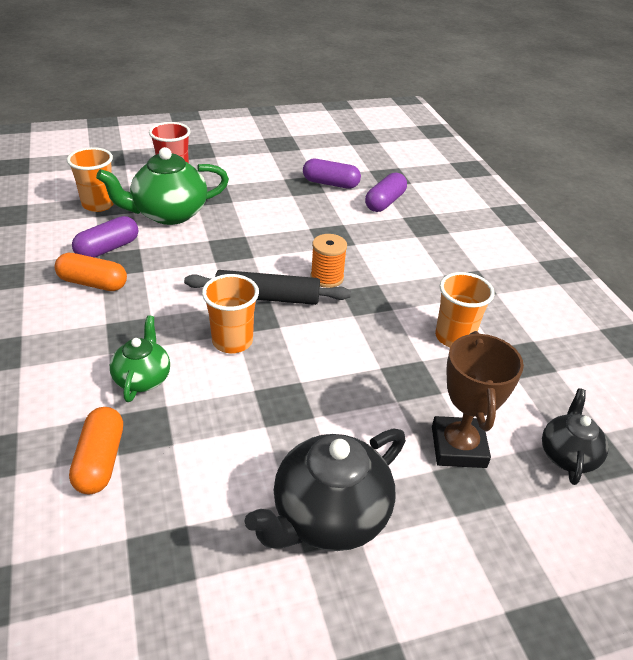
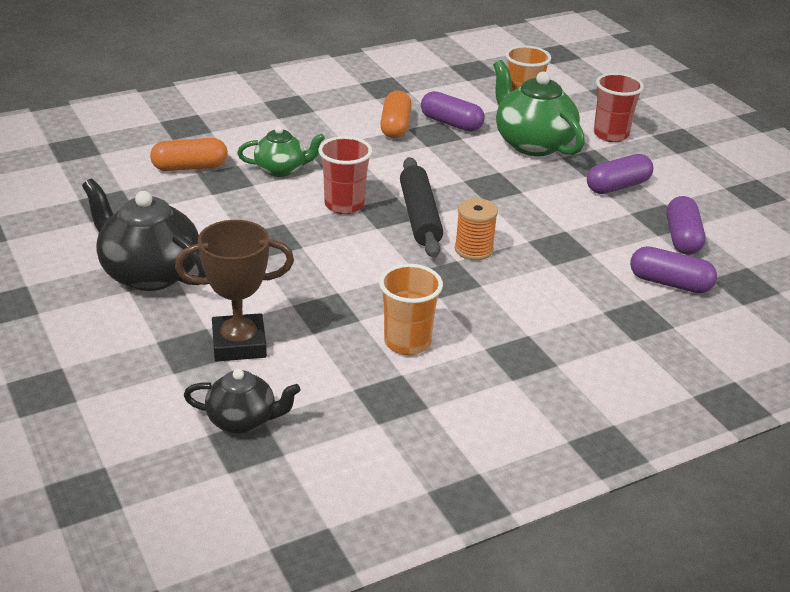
camera: 80 degrees right, 5 degrees down
orange cup [202,274,259,354] -> red cup [318,136,372,214]
none -> purple capsule [587,154,653,194]

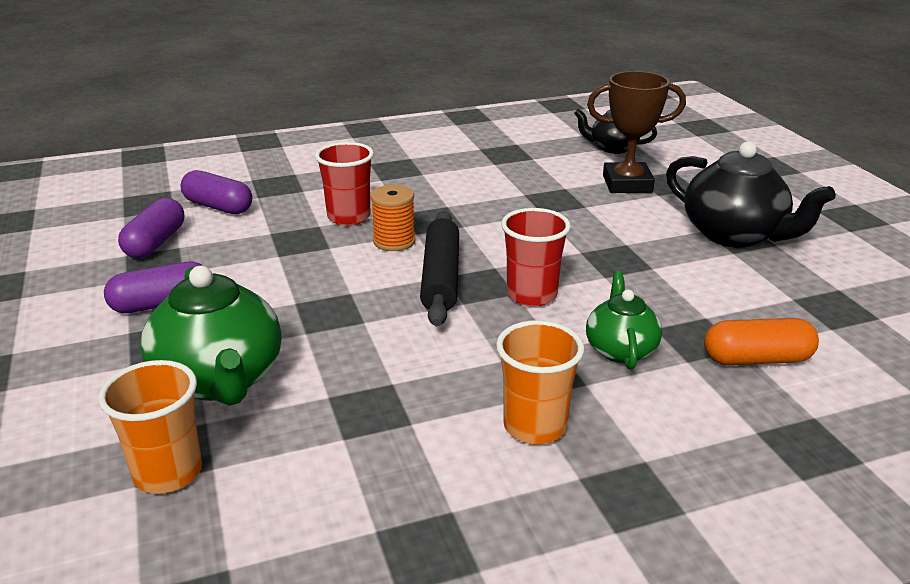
camera: 170 degrees left, 5 degrees down
green teapot [237,126,325,177] -> green teapot turned 90 degrees clockwise [586,271,662,370]
orange cup [379,264,443,355] -> orange cup moved to [496,320,584,445]
orange capsule [380,90,412,138] -> none
purple capsule [421,91,485,132] -> none
red cup [594,73,644,142] -> red cup moved to [315,142,374,226]

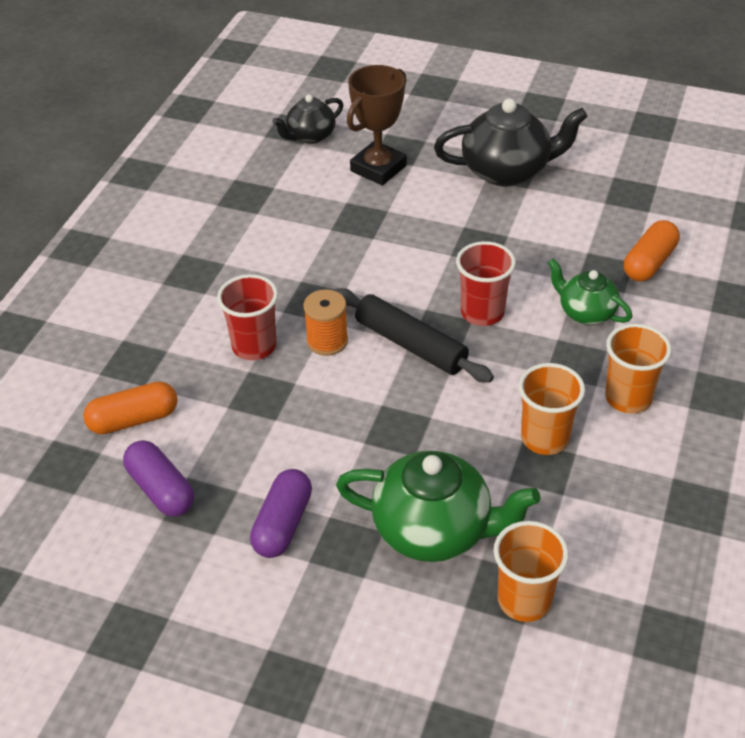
camera: 50 degrees left, 15 degrees up
purple capsule [181,170,252,214] -> orange capsule [83,382,178,434]
none -> orange cup [519,363,585,455]

